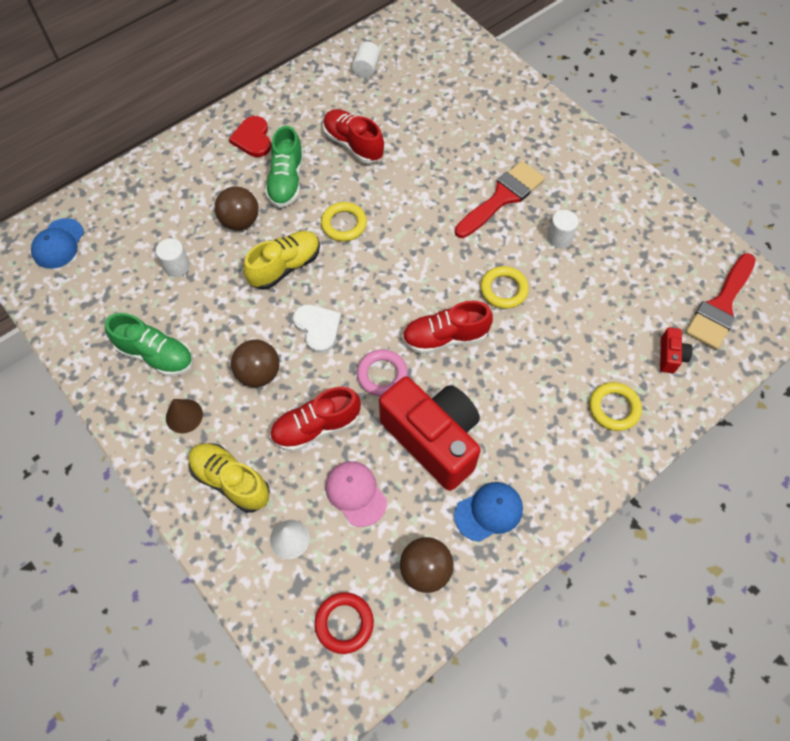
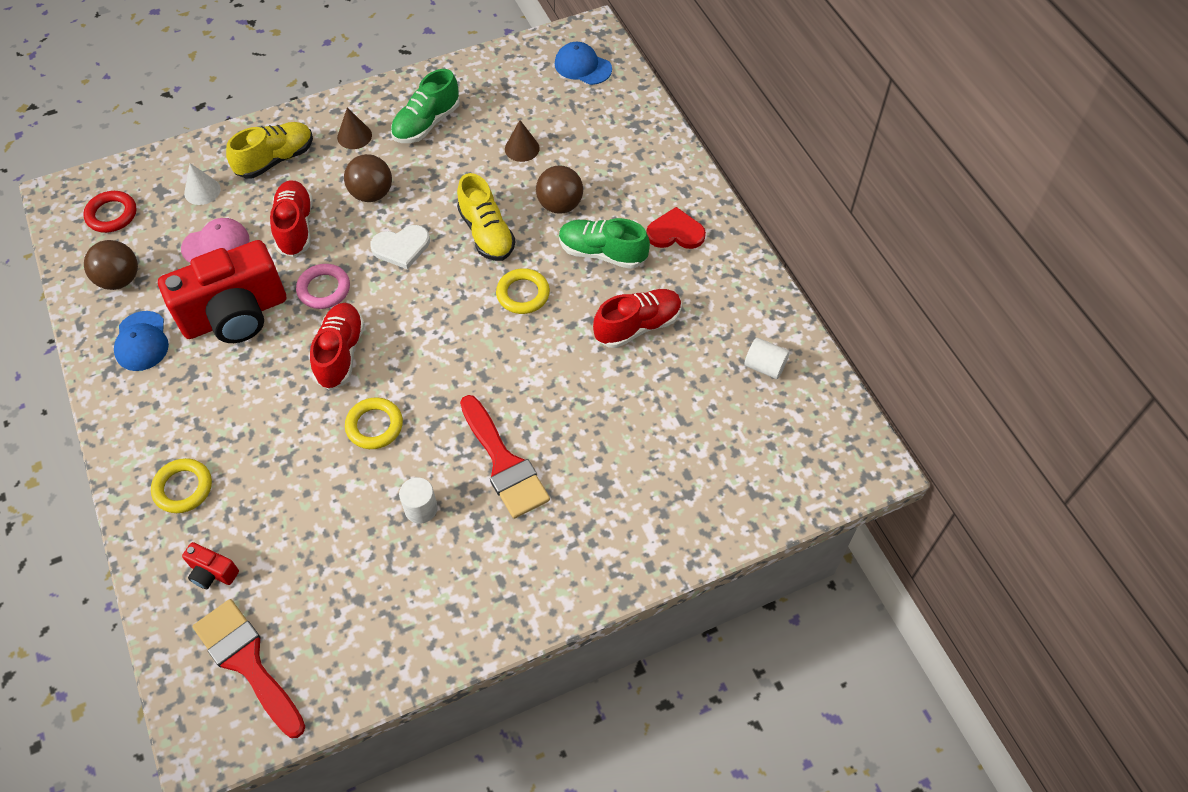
camera: 105 degrees right, 5 degrees down
white cylinder [156,238,190,277] -> brown cone [505,120,540,162]

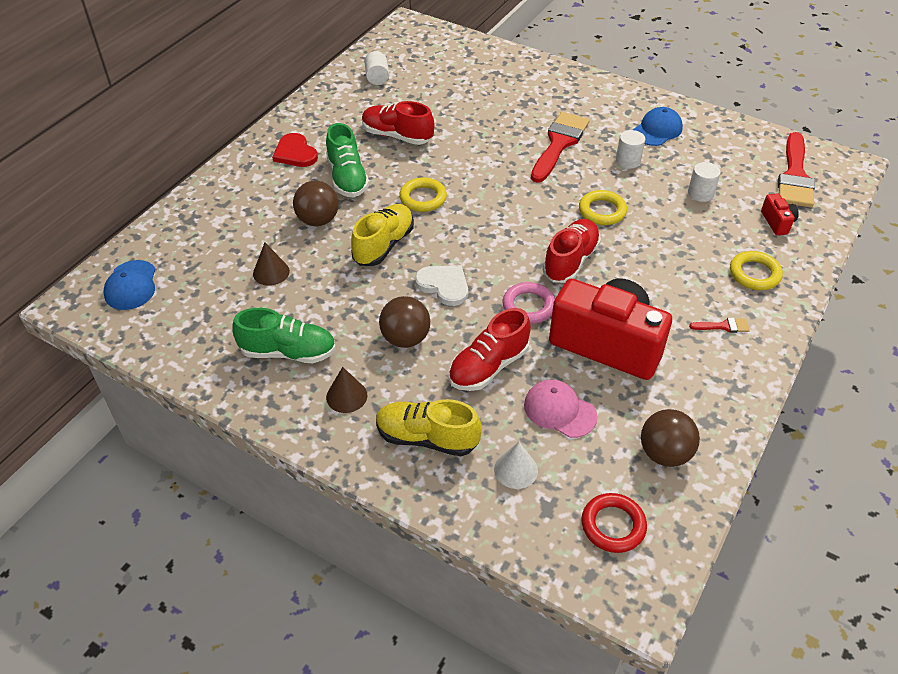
camera: 125 degrees left, 10 degrees down
blue cap [114,311,169,371] -> blue cap moved to [633,107,683,146]
red shoe [310,303,365,390] -> red shoe turned 150 degrees clockwise [543,219,601,283]
none -> white cylinder [688,162,721,202]
none -> red brush [689,318,750,333]

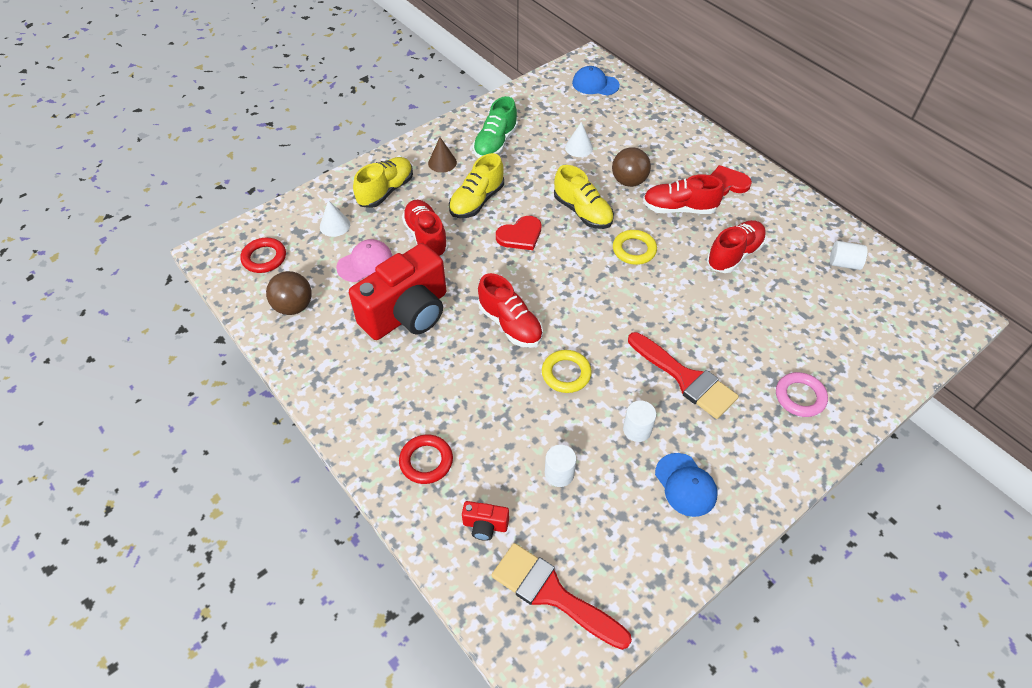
camera: 110 degrees right, 5 degrees up
brown cone [253,243,290,286] -> white cone [565,122,593,157]
green shoe [326,123,369,197] -> red shoe [643,174,724,214]
brown ball [379,296,430,348] -> yellow shoe [449,153,504,218]
white heart [415,265,468,306] -> red heart [496,216,541,250]
pink ring [503,282,555,324] -> pink ring moved to [776,372,828,417]
red brush [689,318,750,333] -> none
yellow ring [730,251,783,290] -> red ring [399,434,453,484]

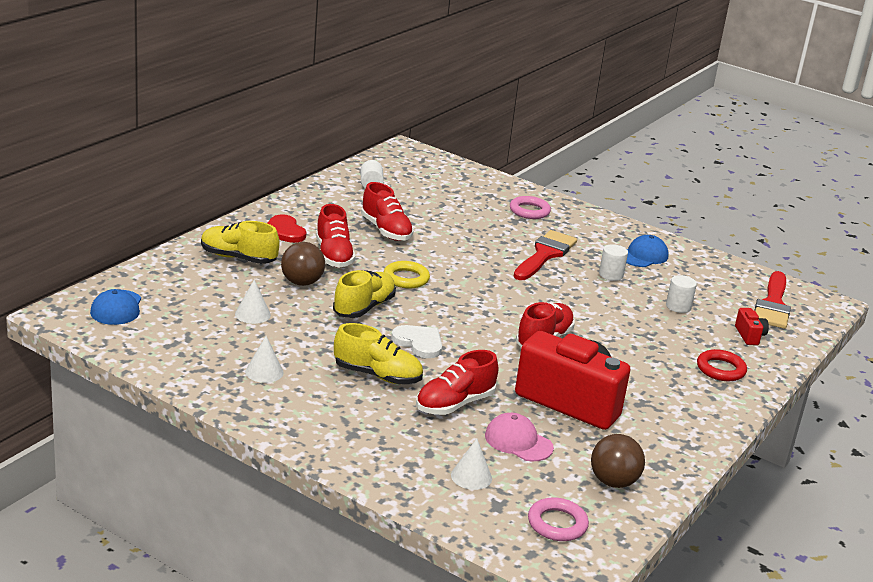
camera: 110 degrees left, 25 degrees down
red ring [240,238,286,273] -> pink ring [528,497,589,541]
yellow shoe [353,157,413,208] -> yellow shoe moved to [201,221,280,264]
brown cone [428,137,457,173] -> none
green shoe [473,96,518,158] -> white cone [245,336,284,383]
red heart [496,216,541,250] -> white heart [391,325,442,358]
yellow ring [542,350,592,393] -> none
red shoe [707,220,766,273] -> red shoe turned 150 degrees counterclockwise [361,182,414,241]

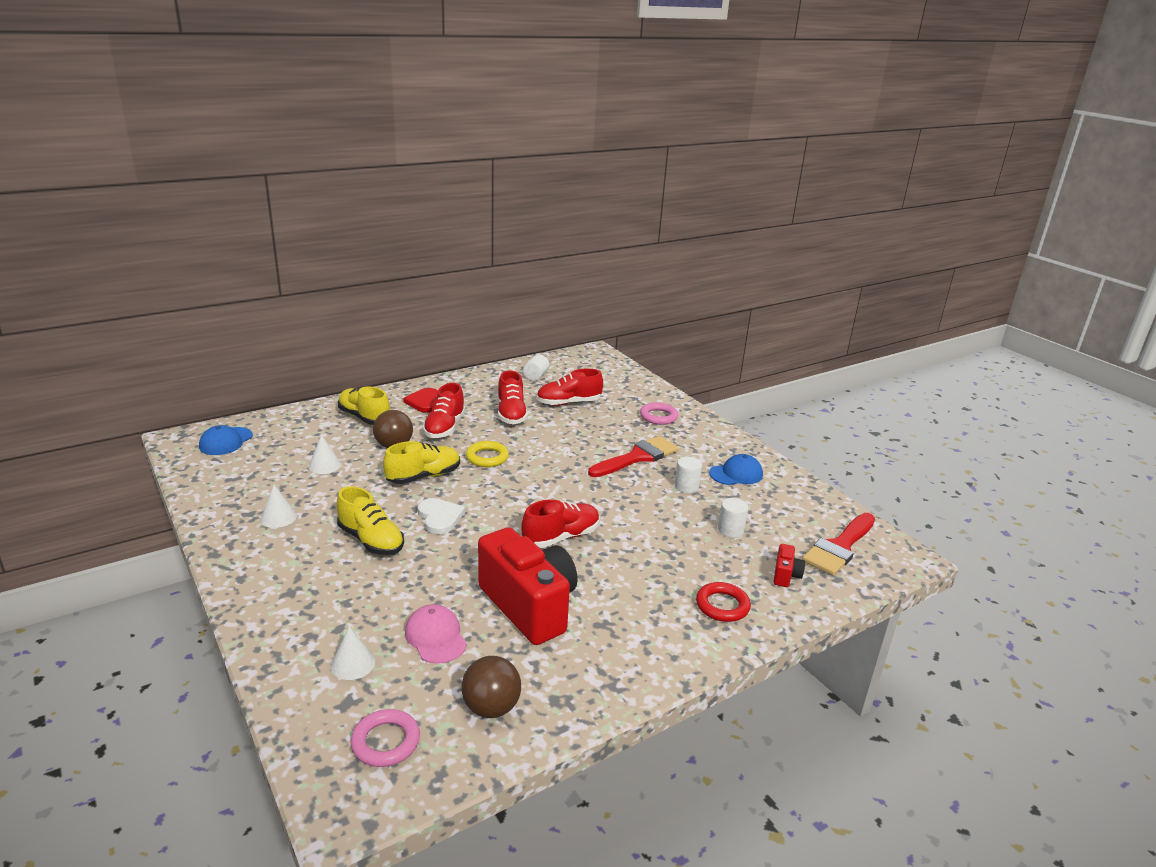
camera: 25 degrees right, 0 degrees up
red shoe [416,350,498,415] -> red shoe moved to [537,368,603,406]

